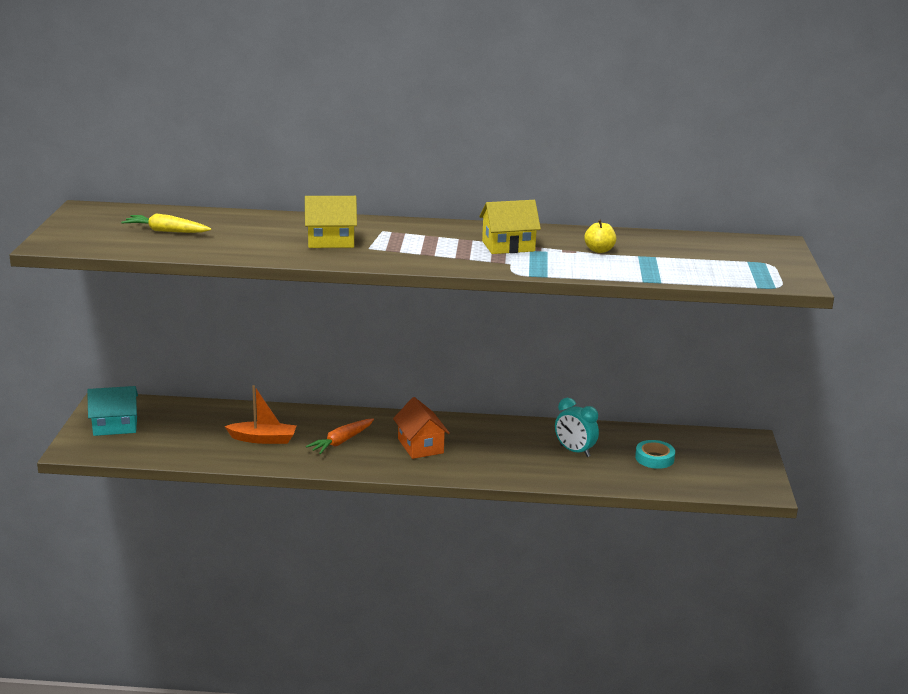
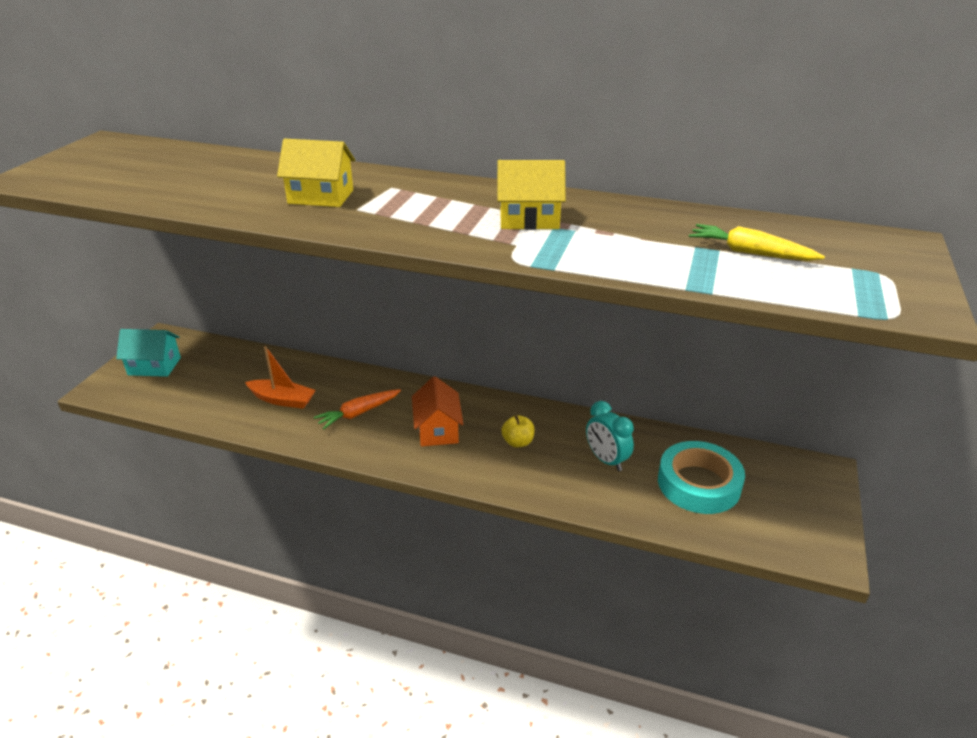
camera: 15 degrees right, 10 degrees up
yellow carrot [121,213,211,233] -> yellow carrot moved to [689,224,825,261]
yellow apple [584,220,616,253] -> yellow apple moved to [501,415,534,448]
turquoise tape [635,440,675,469] -> turquoise tape [658,441,745,514], size x1.77

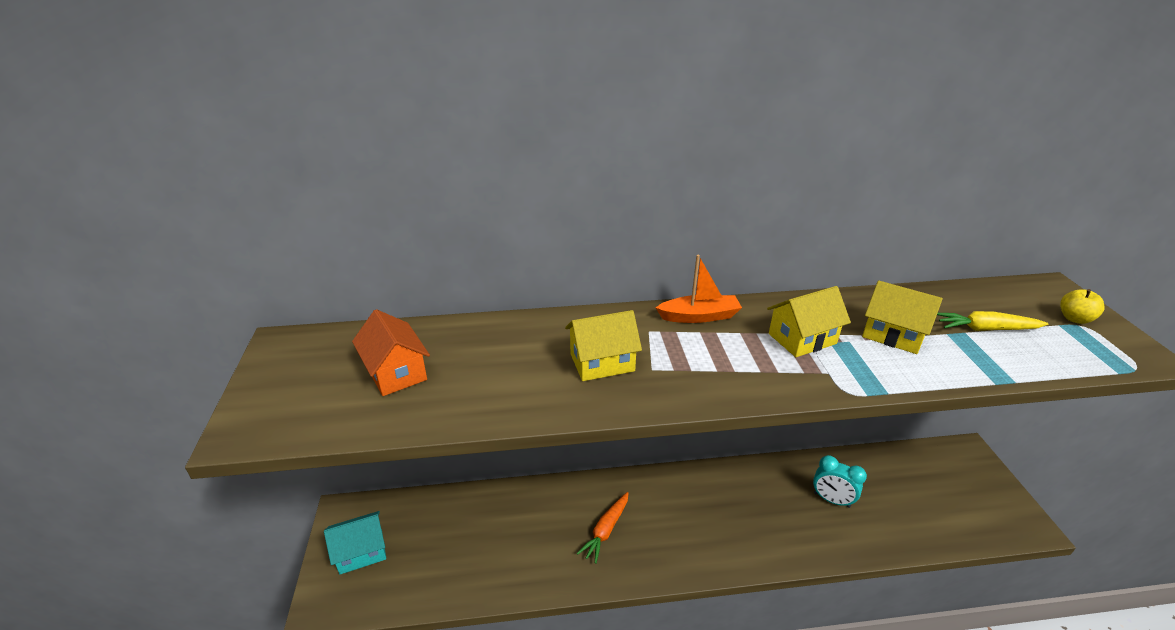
camera: 25 degrees left, 0 degrees up
orange boat [245,346,316,409] -> orange boat moved to [655,255,742,323]
orange house [412,376,463,446] -> orange house moved to [352,309,430,396]
yellow apple [501,415,534,448] -> yellow apple moved to [1060,289,1105,324]
turquoise tape [658,441,745,514] -> none
none -> yellow house [862,280,943,354]

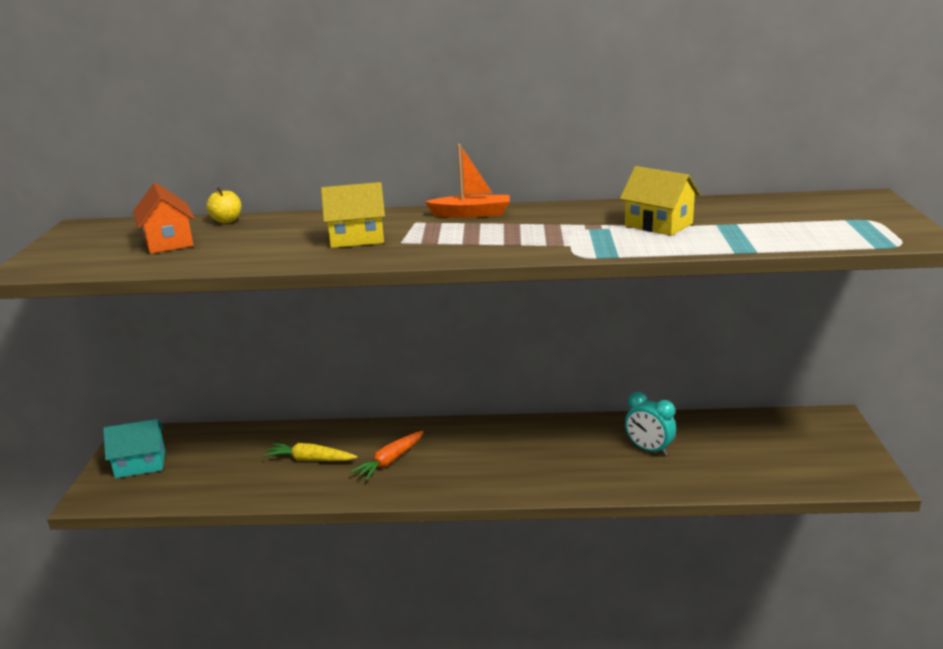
camera: 10 degrees right, 10 degrees down
yellow house [767,286,851,357] -> none
yellow carrot [937,311,1048,331] -> yellow carrot moved to [264,443,357,461]
yellow apple [1060,289,1105,324] -> yellow apple moved to [206,187,242,223]

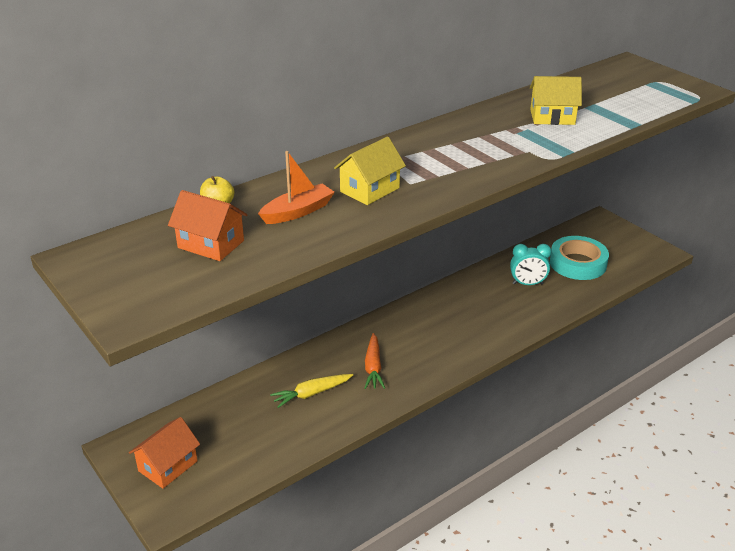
camera: 40 degrees left, 10 degrees up
turquoise house [103,419,165,478] -> orange house [129,417,200,489]
orange boat [425,144,510,218] -> orange boat moved to [258,151,335,224]
none -> turquoise tape [550,236,609,280]

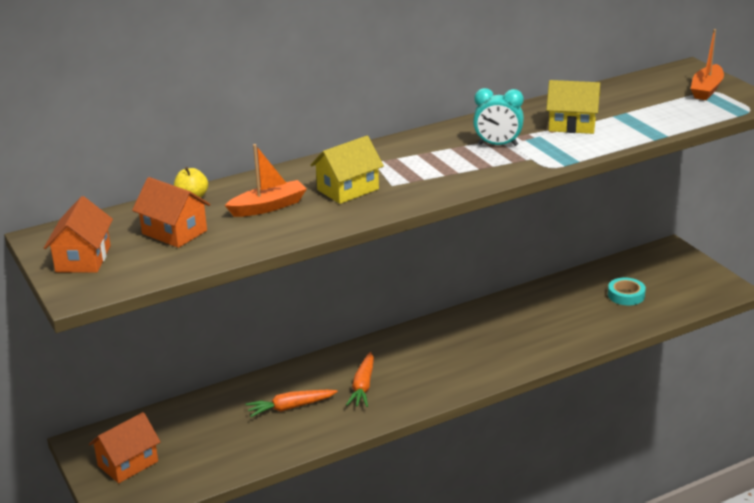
camera: 10 degrees right, 5 degrees down
yellow carrot [270,374,353,408] -> orange carrot [246,390,338,417]
turquoise clock [510,244,551,285] -> turquoise clock moved to [473,88,524,146]
turquoise tape [550,236,609,280] -> turquoise tape [608,277,646,305], size x0.57
none -> orange house [44,196,113,273]
none -> orange boat [691,29,724,100]

